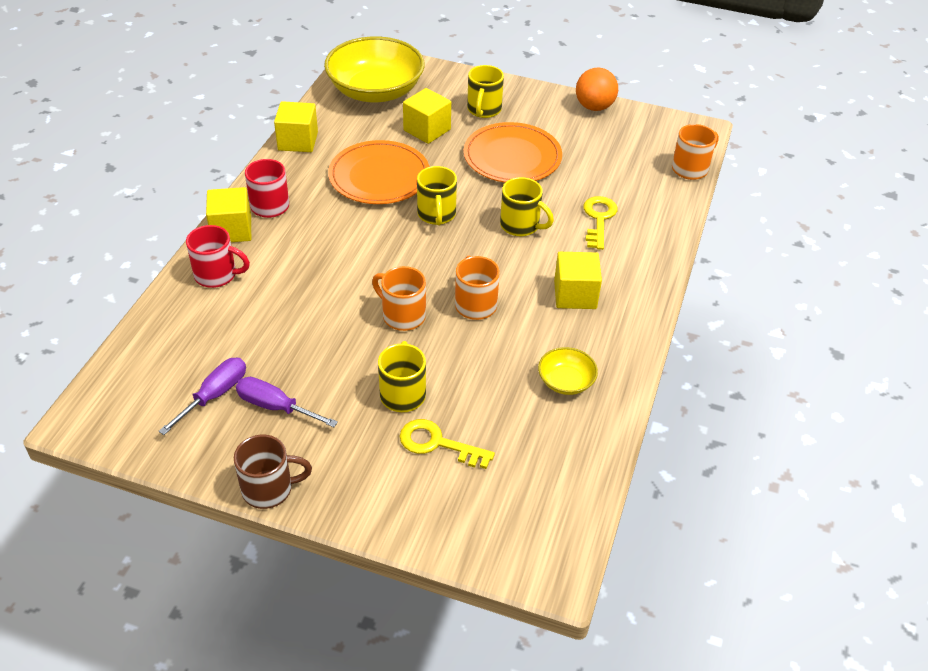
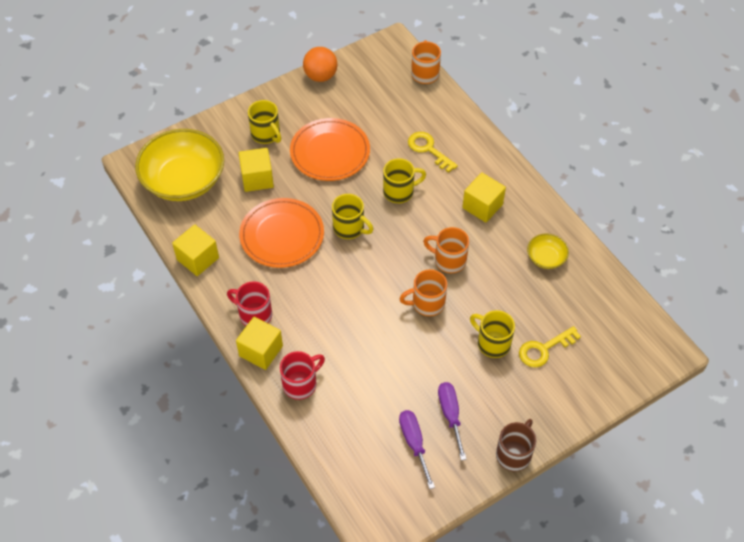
camera: 50 degrees left, 10 degrees up
purple screwdriver [236,377,338,427] -> purple screwdriver turned 105 degrees clockwise [438,382,466,460]

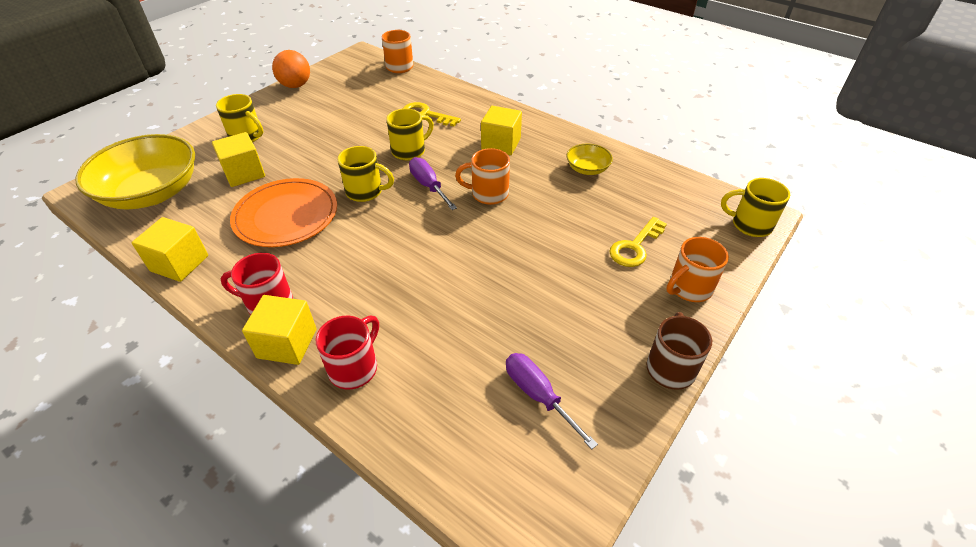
camera: 20 degrees left, 10 degrees down
orange plate [290,118,370,181] -> none
orange mug [400,269,447,316] -> orange mug moved to [666,237,729,302]
purple screwdriver [438,382,466,460] -> purple screwdriver moved to [409,157,457,210]
yellow mug [470,310,515,358] -> yellow mug moved to [721,178,790,237]

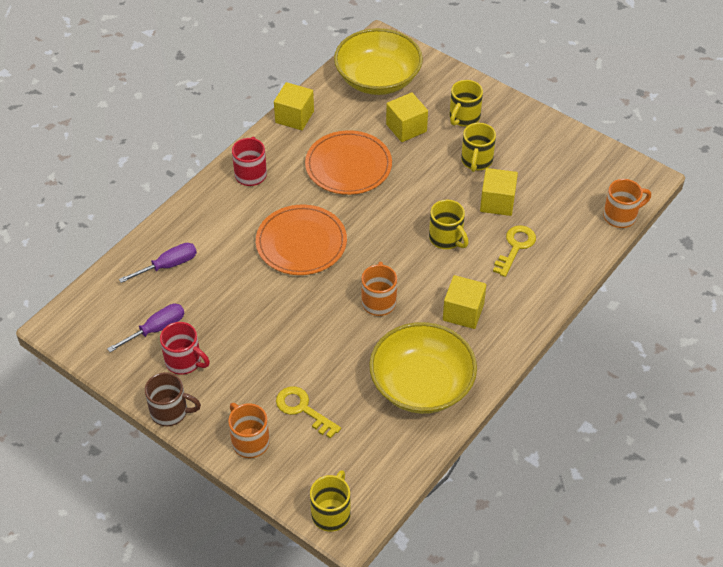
camera: 90 degrees right, 5 degrees up
yellow cube [242,295,317,365] -> yellow cube moved to [480,168,518,216]
orange ball [272,50,310,88] -> none
red mug [316,315,379,389] -> red mug moved to [160,322,210,375]
yellow mug [337,146,394,202] -> yellow mug moved to [461,123,496,172]
purple screwdriver [409,157,457,210] -> purple screwdriver moved to [119,243,197,283]
yellow bowl [566,144,613,175] -> yellow bowl [369,322,477,414], size x2.21
none -> orange plate [256,205,347,275]

